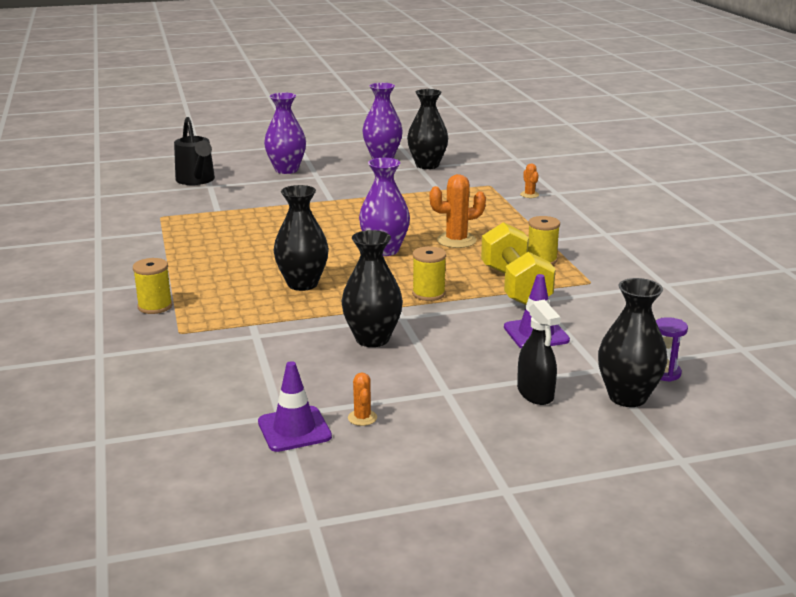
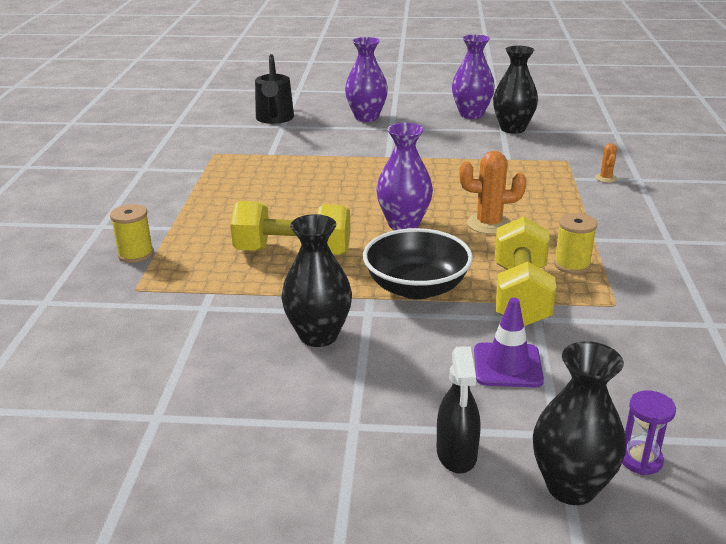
camera: 20 degrees right, 5 degrees up
purple traffic cone [258,361,332,452] -> none
black vase [274,185,329,291] -> yellow dumbbell [230,201,350,255]
orange cactus [348,373,377,426] -> none
yellow spool [412,246,446,301] -> black bowl [363,228,473,299]

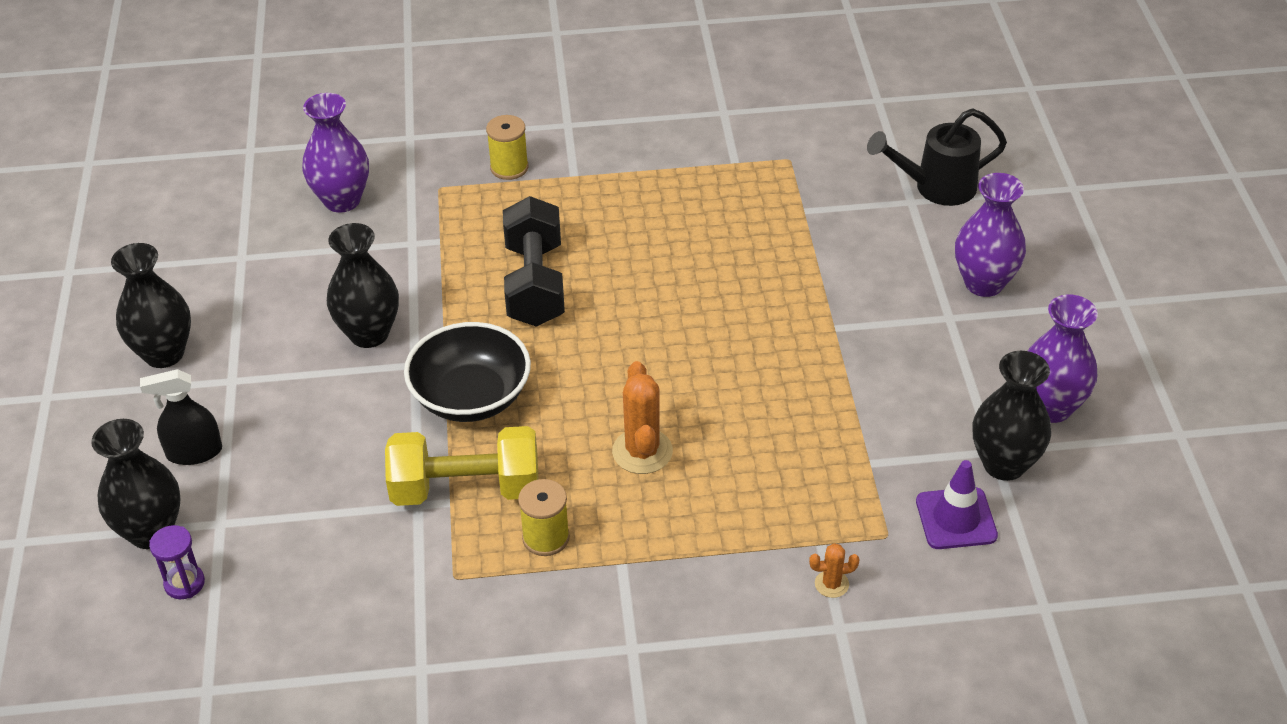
camera: 80 degrees right, 15 degrees up
yellow dumbbell [230,201,350,255] -> black dumbbell [503,196,565,327]
purple vase [376,123,433,230] -> purple vase moved to [302,93,369,213]
purple traffic cone [474,298,544,387] -> purple traffic cone moved to [916,460,998,549]
none -> black vase [111,243,191,368]

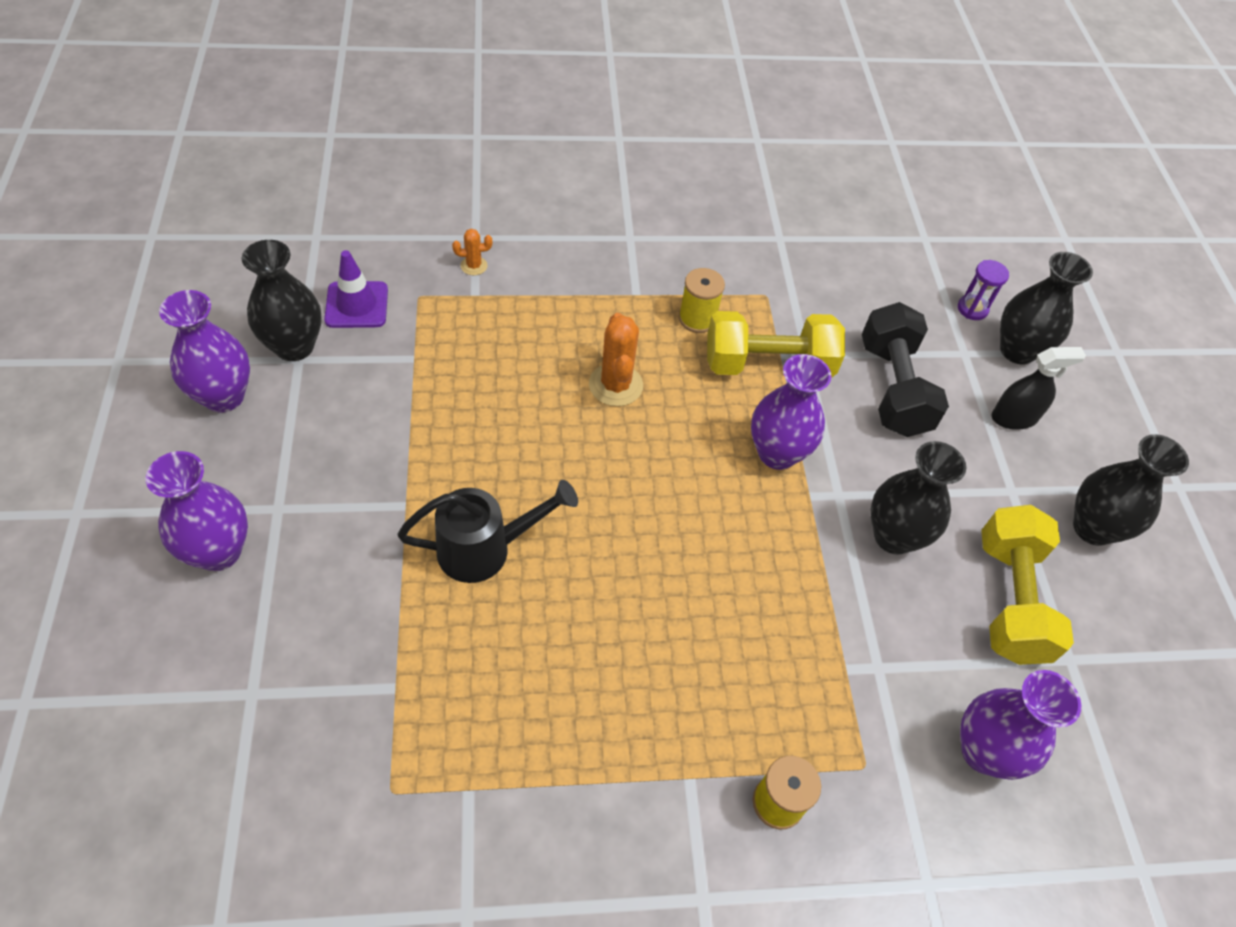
camera: 175 degrees right, 10 degrees up
black bowl [404,322,531,422] -> purple vase [751,354,831,470]
black dumbbell [503,196,565,327] -> black dumbbell moved to [862,302,949,437]
black watering can [867,108,1007,206] -> black watering can moved to [397,480,578,583]
none -> yellow dumbbell [981,505,1074,665]

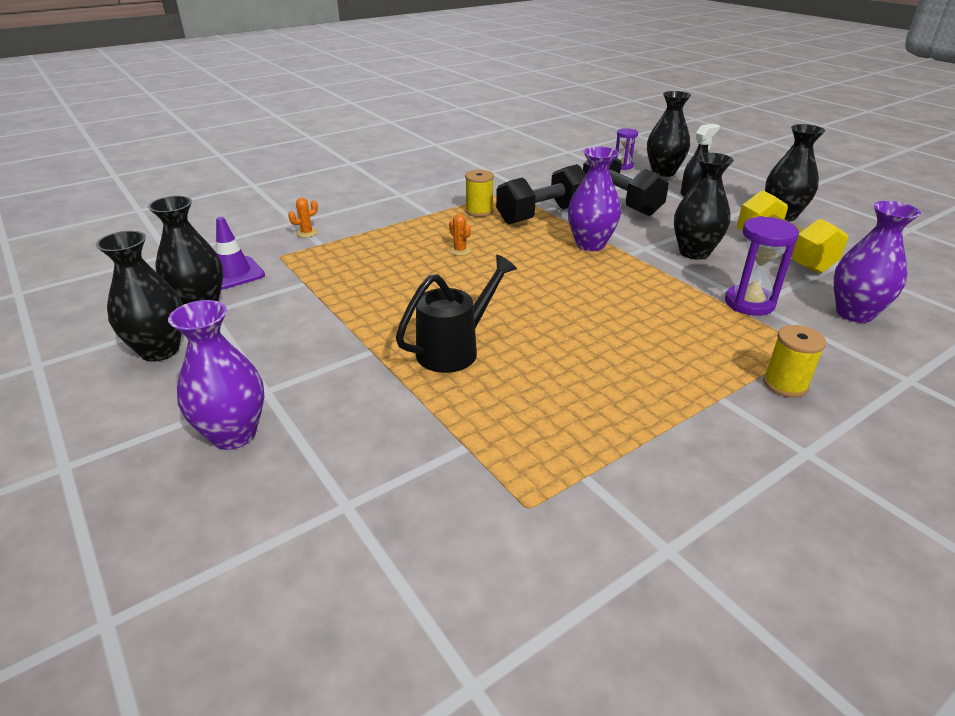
camera: 25 degrees left, 20 degrees down
purple vase [159,290,250,413] -> black vase [96,231,183,361]
orange cactus [589,313,643,406] -> orange cactus [449,214,471,256], size x0.53
yellow dumbbell [707,311,845,378] -> black dumbbell [496,164,586,224]
none -> purple hourglass [725,216,799,316]

